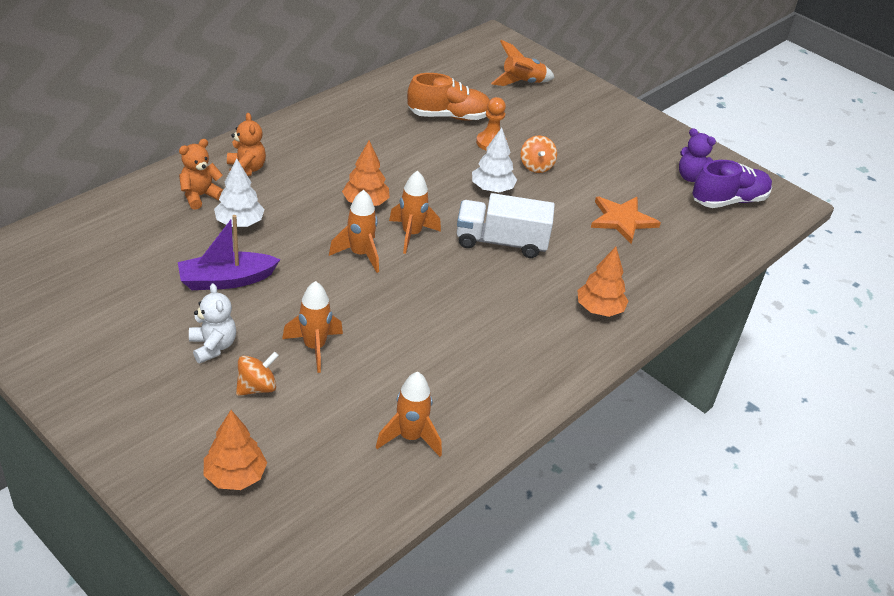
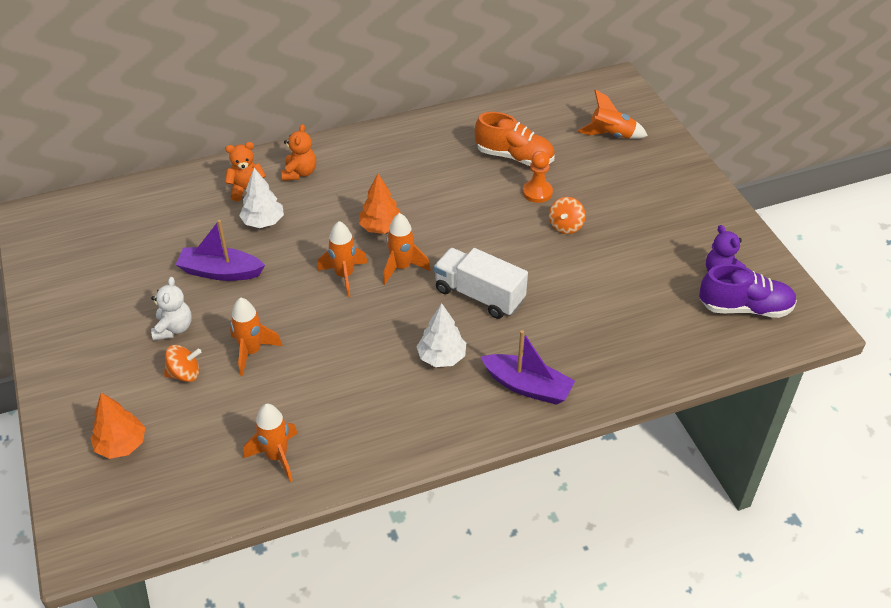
camera: 30 degrees right, 5 degrees up
white tree [472,128,517,192] -> white tree moved to [416,303,466,367]
orange tree [577,247,628,317] -> purple boat [481,330,575,405]
orange star [591,197,661,244] -> none

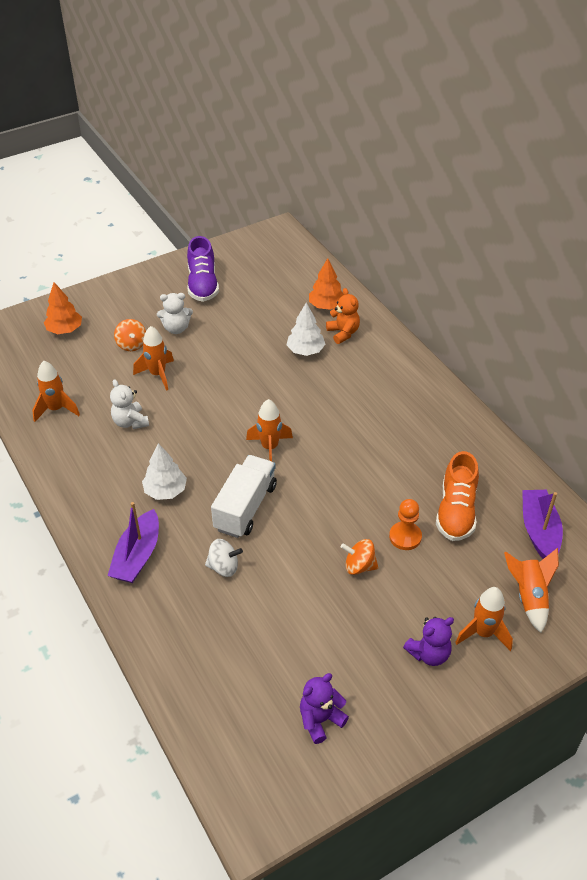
camera: 80 degrees right, 0 degrees up
purple boat [176,220,265,281] -> purple boat moved to [522,490,563,559]
orange teddy bear [281,124,316,181] -> none
orange rocket [317,221,368,297] -> orange rocket moved to [455,587,513,651]
orange tree [359,174,400,234] -> orange tree moved to [309,258,344,310]
purple shoe [699,264,797,318] -> purple shoe moved to [187,236,219,302]
none -> white teddy bear [110,379,149,429]
none -> white spinning top [205,539,243,577]
none -> purple teddy bear [403,617,454,666]

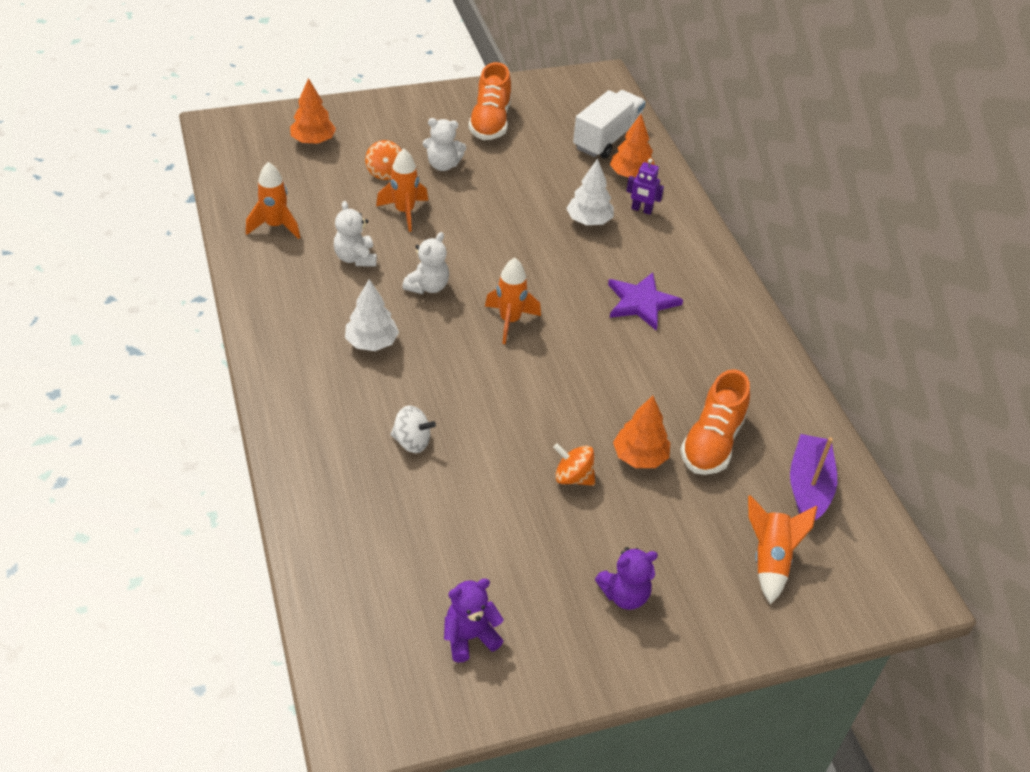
camera: 10 degrees right, 0 degrees up
purple boat [107,502,159,583] -> none
purple shoe [187,236,219,302] -> orange shoe [468,62,511,140]
white truck [211,455,277,538] -> white truck moved to [573,90,646,158]
orange teddy bear [326,288,360,344] -> purple robot [626,158,664,215]
orange pawn [389,499,422,550] -> orange tree [613,396,670,468]
orange rocket [455,587,513,651] -> none
none -> white teddy bear [402,232,449,294]
none -> purple star [608,272,683,331]

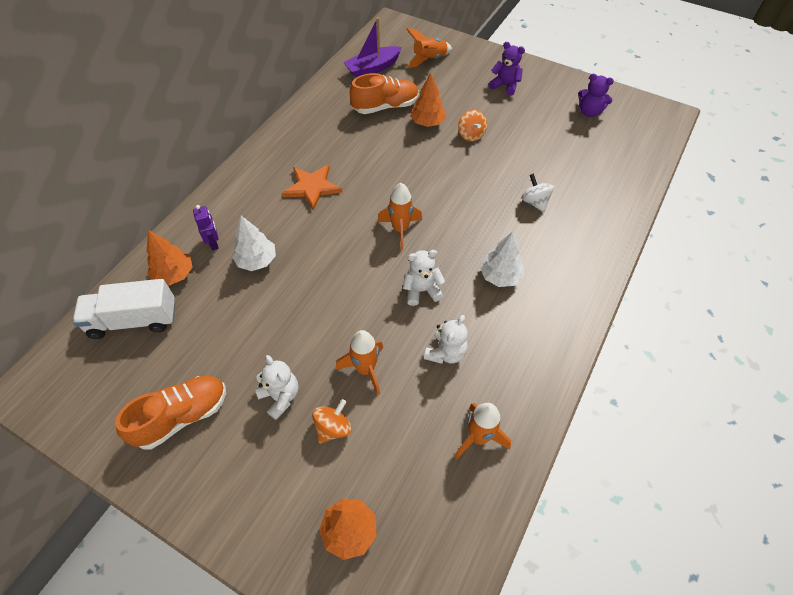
camera: 130 degrees left, 10 degrees up
purple star [608,272,683,331] -> orange star [282,164,342,211]

